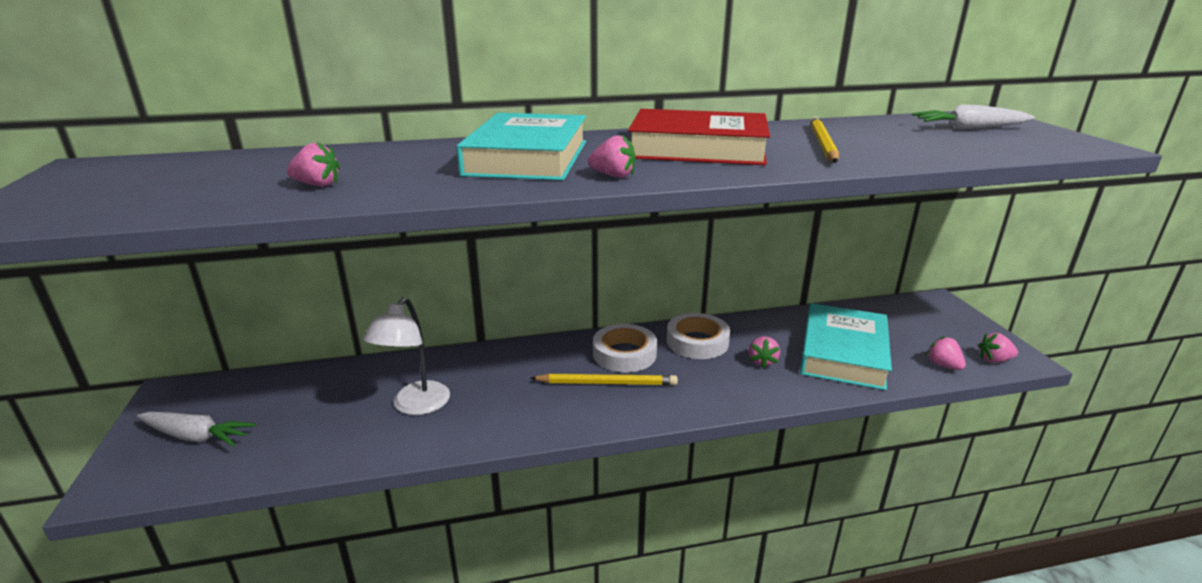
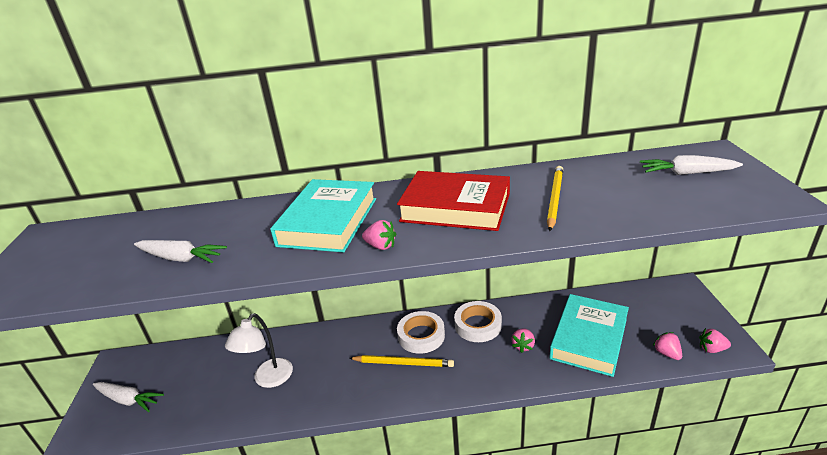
camera: 10 degrees right, 5 degrees up
pink strawberry [287,142,340,187] -> white carrot [134,240,227,263]

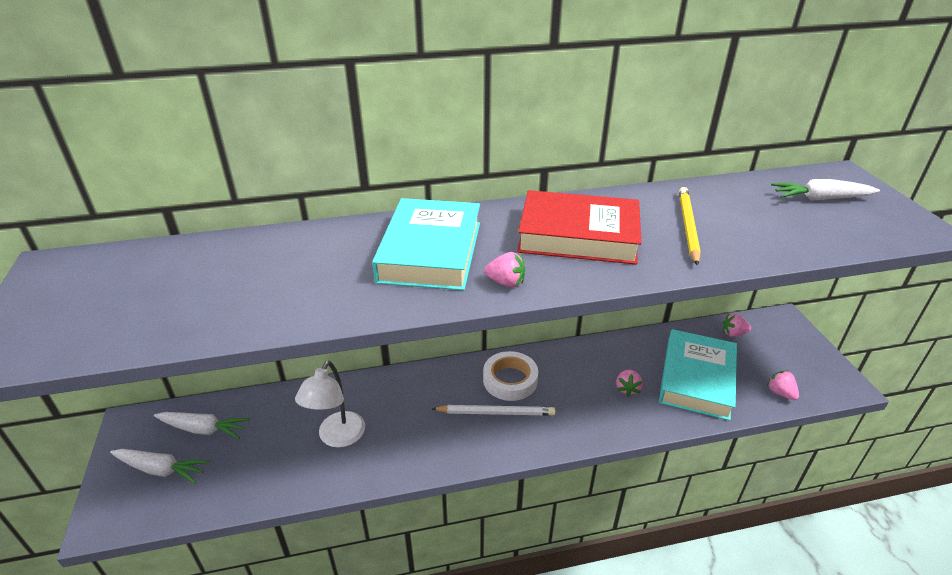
camera: 10 degrees left, 5 degrees up
white carrot [134,240,227,263] -> white carrot moved to [154,412,250,439]
yellow pencil [349,355,454,367] -> white pencil [432,405,555,416]
white tape [454,301,502,342] -> none
pink strawberry [699,328,731,353] -> pink strawberry moved to [723,313,751,337]

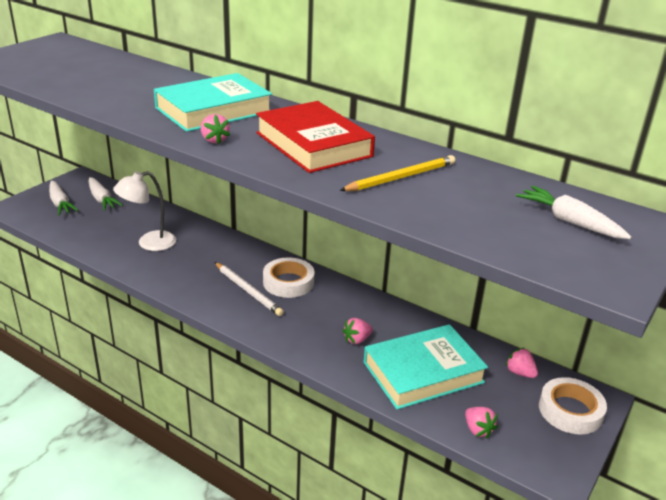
camera: 45 degrees right, 5 degrees down
pink strawberry [767,370,799,400] -> pink strawberry turned 135 degrees clockwise [465,407,498,438]
none -> white tape [539,377,607,434]

